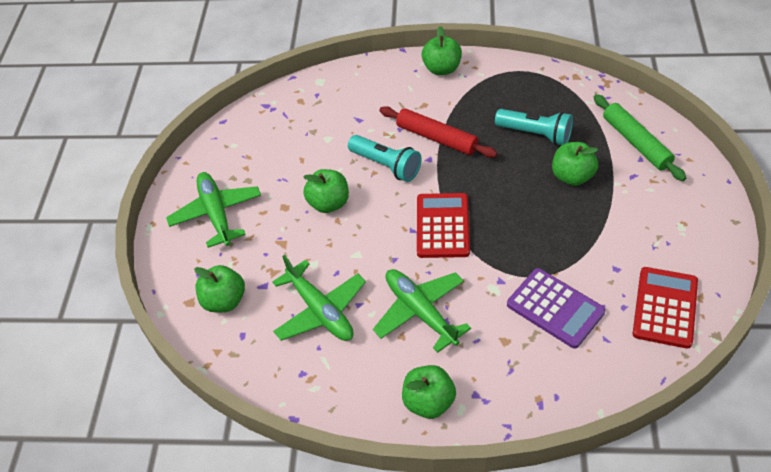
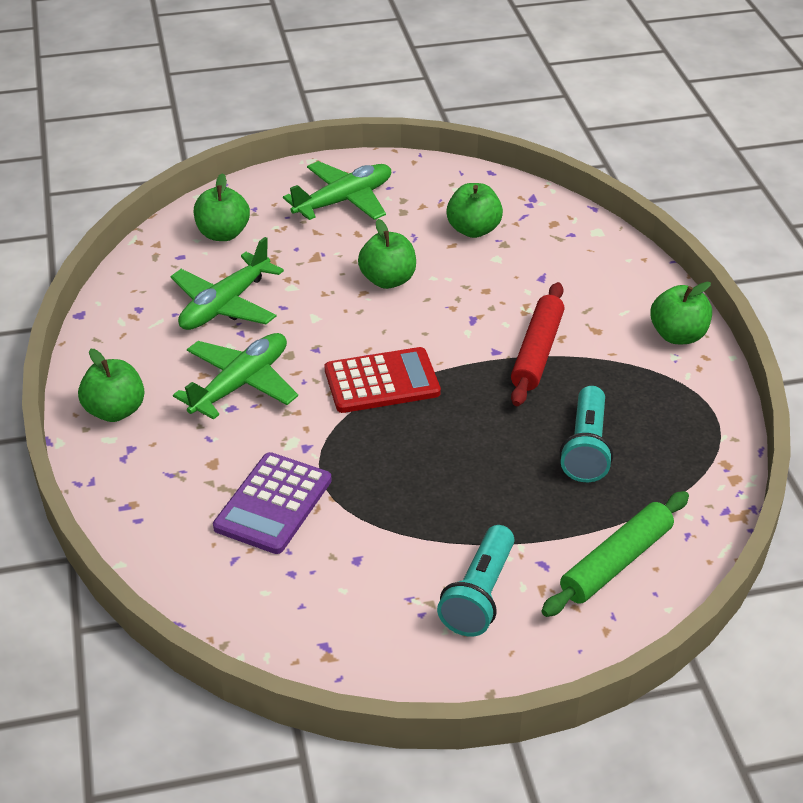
camera: 70 degrees right, 10 degrees down
turquoise flashlight [348,135,422,182] -> turquoise flashlight moved to [437,525,514,637]
green apple [552,142,598,186] -> green apple moved to [446,183,503,238]
red calculator [632,267,698,348] -> none

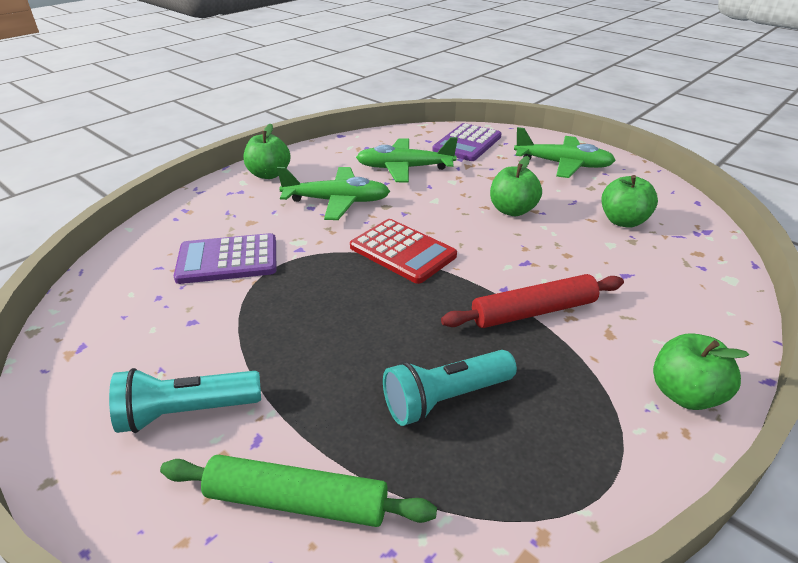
camera: 55 degrees right, 5 degrees down
green apple [194,173,250,241] -> purple calculator [432,123,501,161]

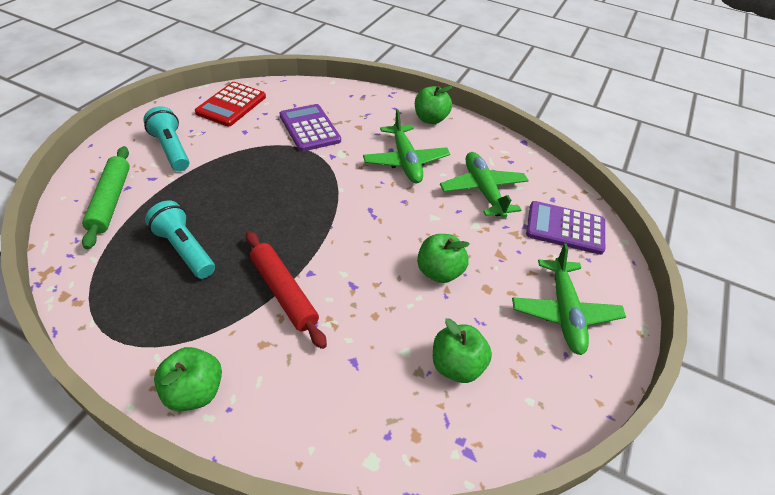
camera: 70 degrees right, 10 degrees up
red calculator [350,219,457,284] -> red calculator moved to [195,82,266,127]

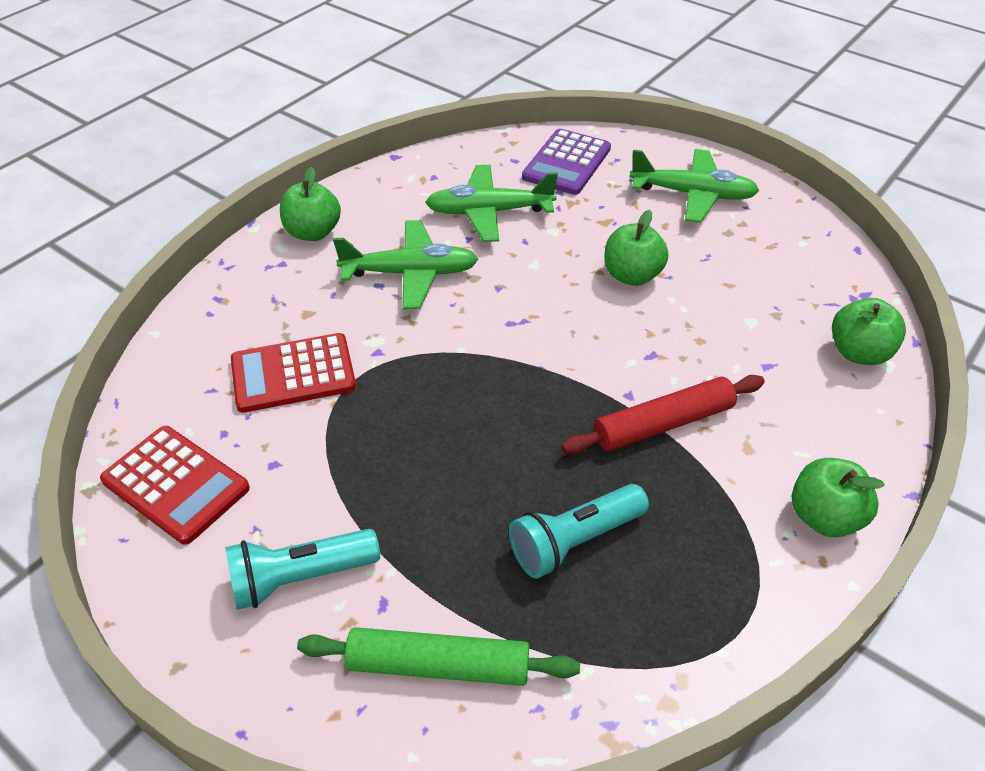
camera: 75 degrees left, 0 degrees up
purple calculator [280,104,341,152] -> red calculator [231,333,356,413]
green apple [433,318,492,383] -> green apple moved to [832,298,906,365]

